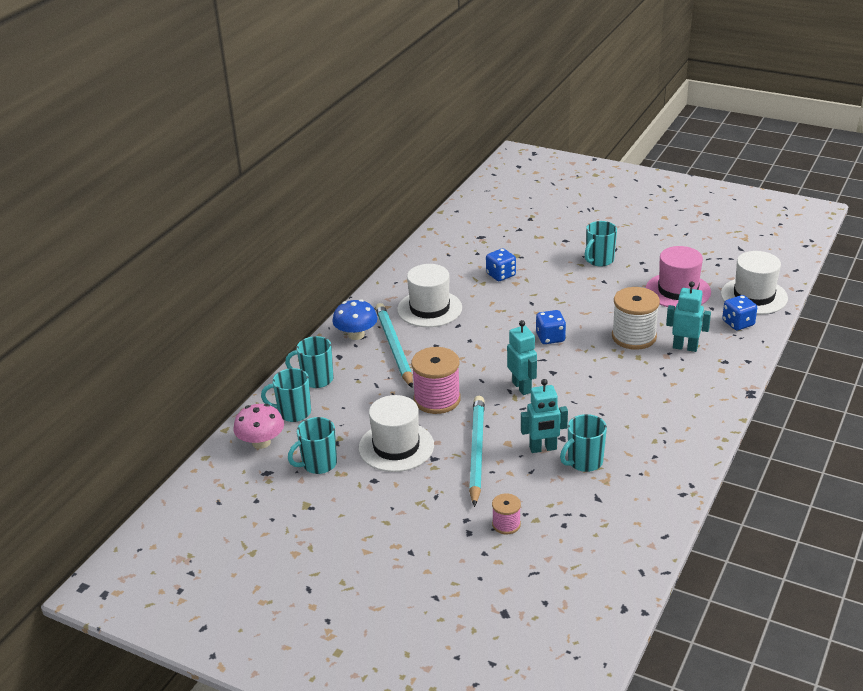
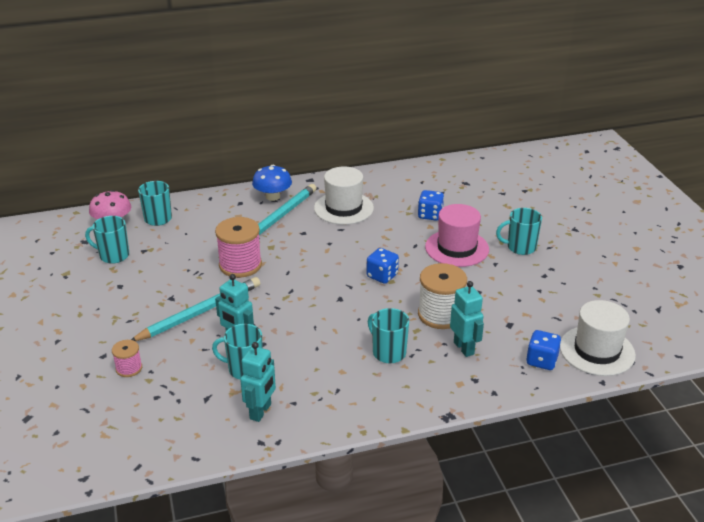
camera: 45 degrees right, 0 degrees up
turquoise mug [285,336,333,388] -> turquoise mug moved to [368,308,409,363]
white hat [359,395,434,472] -> none
turquoise robot [507,320,537,395] -> turquoise robot moved to [240,342,276,422]
pink hat [645,246,711,309] -> pink hat moved to [425,204,489,267]

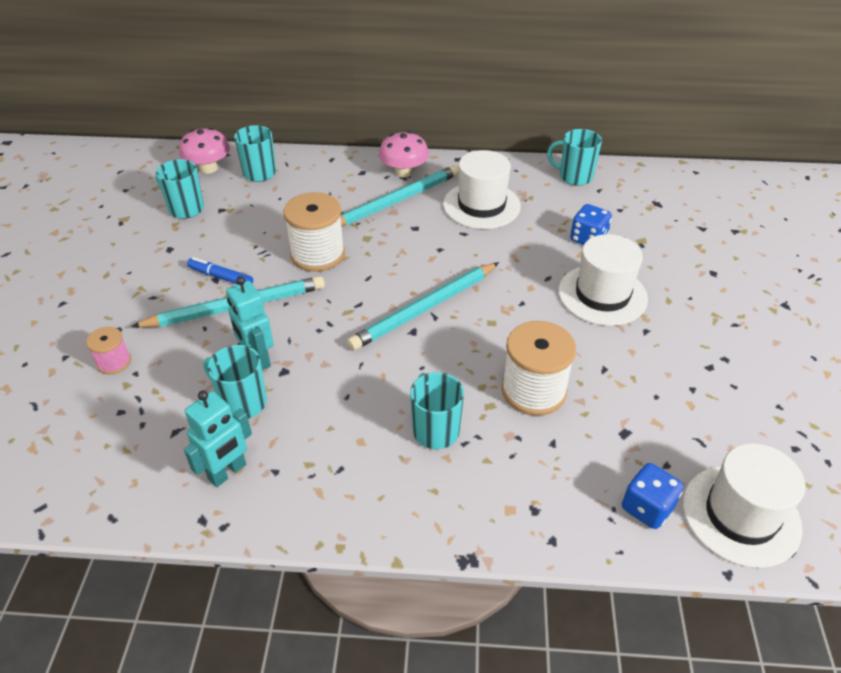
camera: 20 degrees right, 10 degrees up
pink spool [215,217,262,278] -> white spool [284,192,345,272]
blue mushroom [252,165,292,201] -> pink mushroom [379,131,429,178]
blue dice [367,248,399,284] -> none
pink hat [425,204,489,267] -> white hat [558,234,648,326]
turquoise robot [450,281,484,357] -> none
turquoise mug [496,208,542,255] -> turquoise mug moved to [547,129,602,186]
none -> blue marker [187,257,253,284]
none -> turquoise pencil [347,262,499,350]

